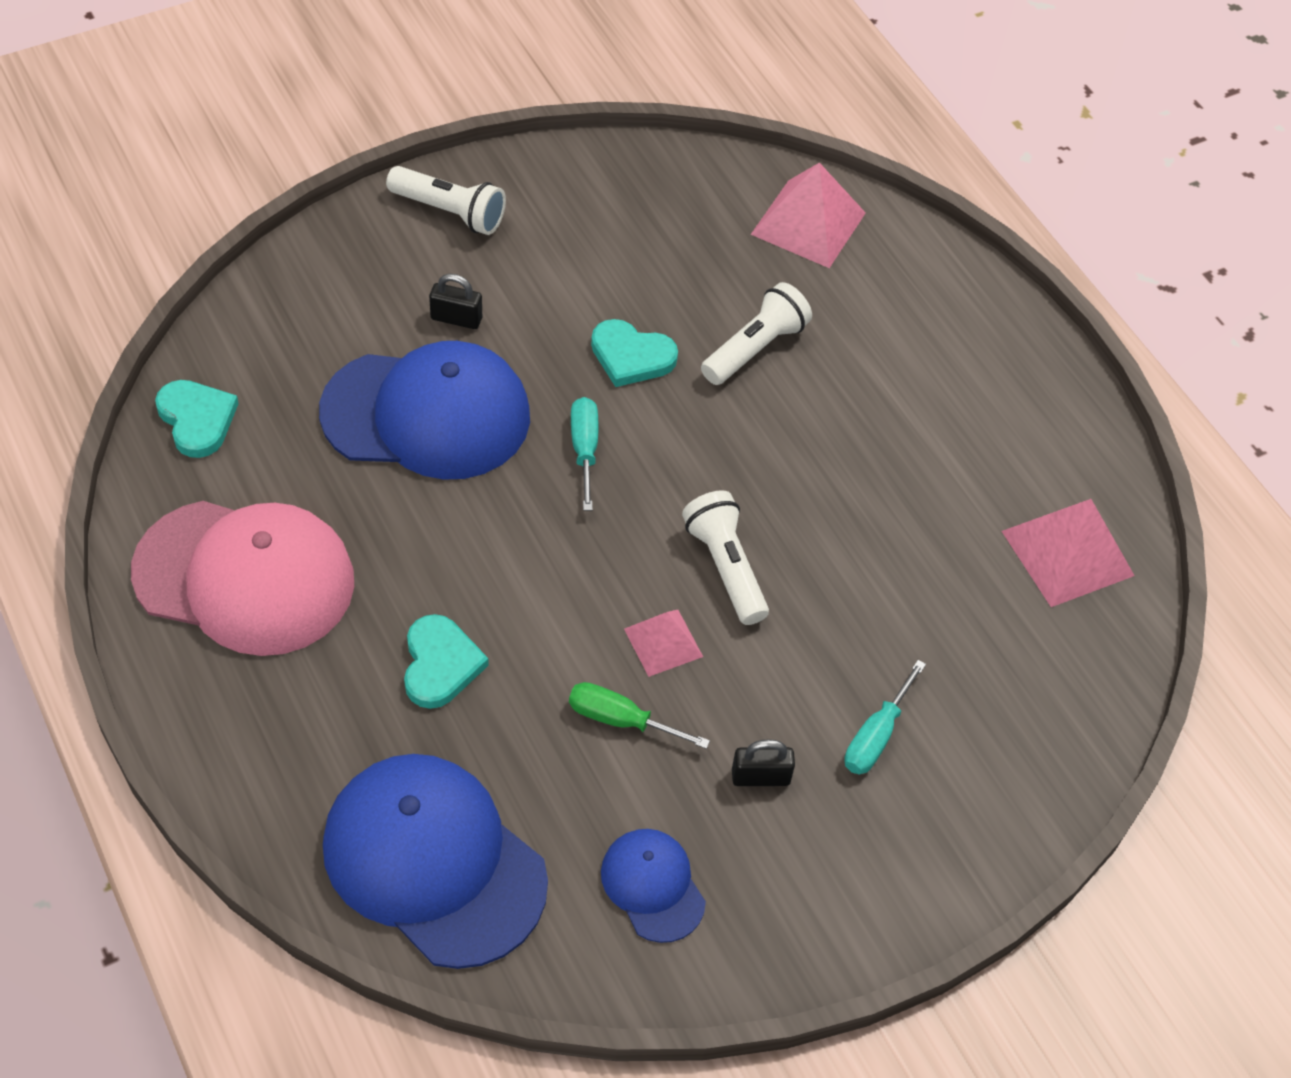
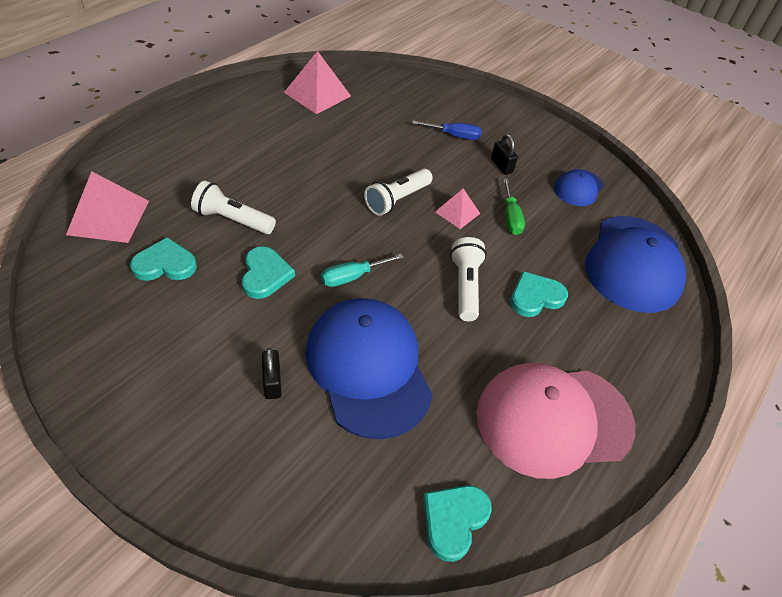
camera: 115 degrees left, 5 degrees down
pink cap [131,501,354,656] -> pink cap turned 90 degrees counterclockwise [476,363,635,479]
white flashlight [386,166,506,235] -> white flashlight moved to [450,237,487,321]
turquoise screwdriver [844,660,926,775] -> blue screwdriver [412,121,482,140]
none -> turquoise heart [130,237,197,281]

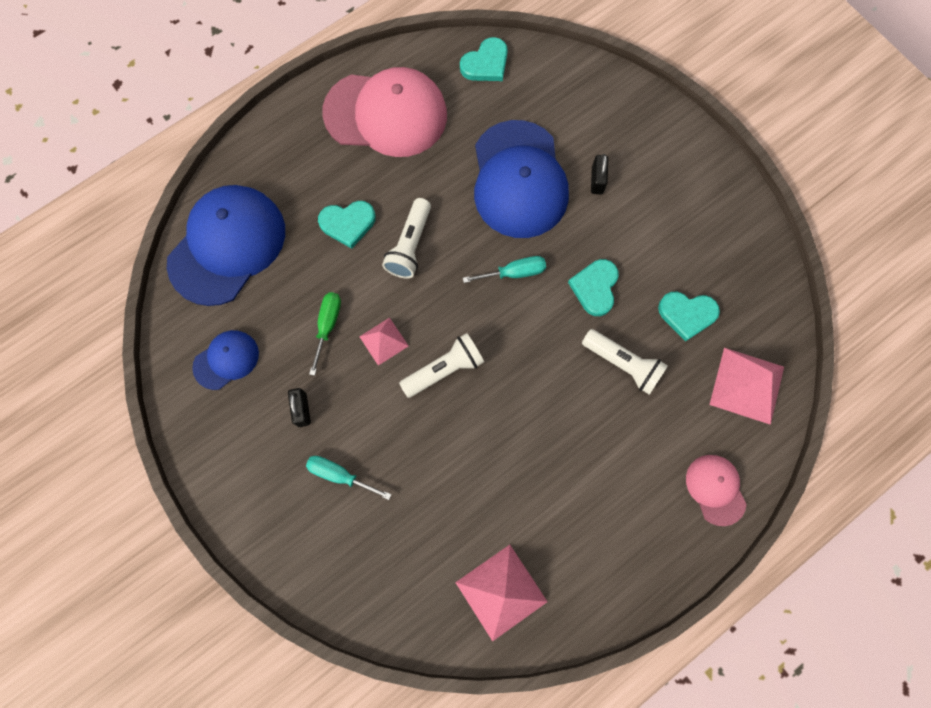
camera: 160 degrees left, 25 degrees up
blue screwdriver [412,121,482,140] -> turquoise screwdriver [306,456,392,500]
none -> pink cap [686,455,747,526]

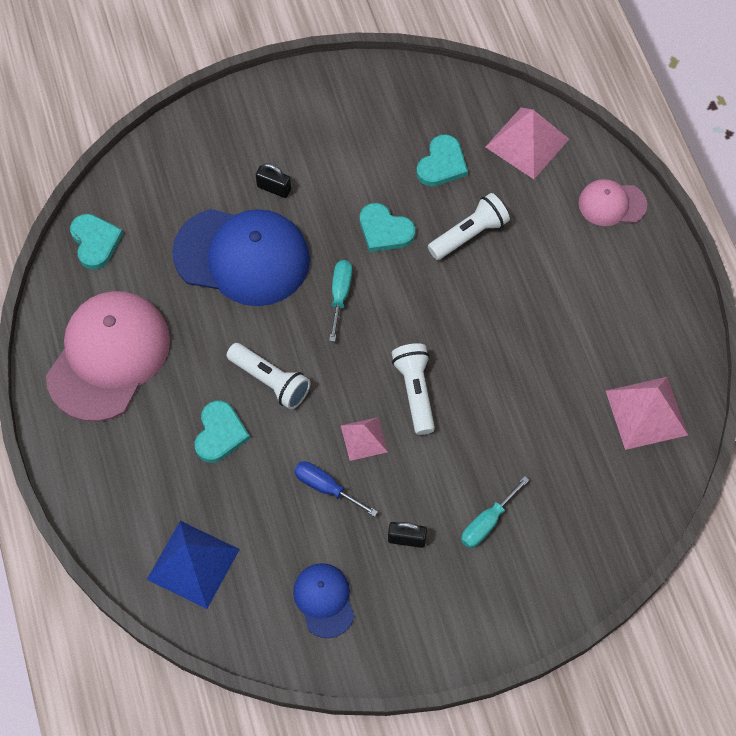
camera: 70 degrees left, 10 degrees down
blue cap [167,185,285,306] -> blue pyramid [147,521,240,609]
green screwdriver [309,292,341,376] -> blue screwdriver [294,461,378,517]

